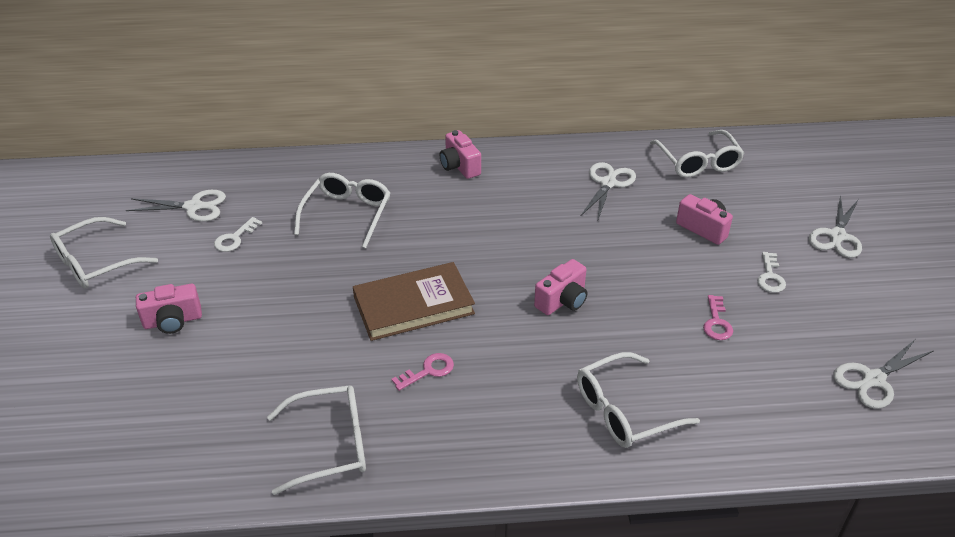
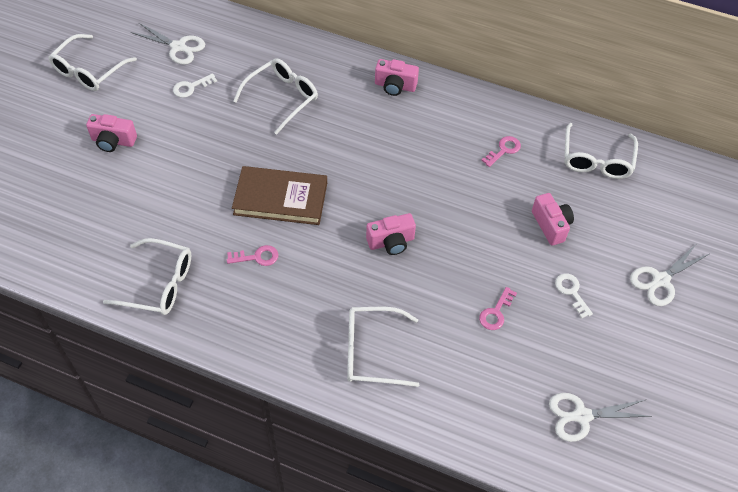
camera: 25 degrees right, 15 degrees up
white glasses [50,217,158,289] -> white glasses turned 45 degrees counterclockwise [48,34,137,91]
pink camera [440,130,481,179] -> pink camera turned 75 degrees counterclockwise [375,59,419,96]
white scissors [580,162,636,222] -> pink key [481,136,521,167]
white key [757,252,786,293] -> white key turned 120 degrees clockwise [555,273,593,319]

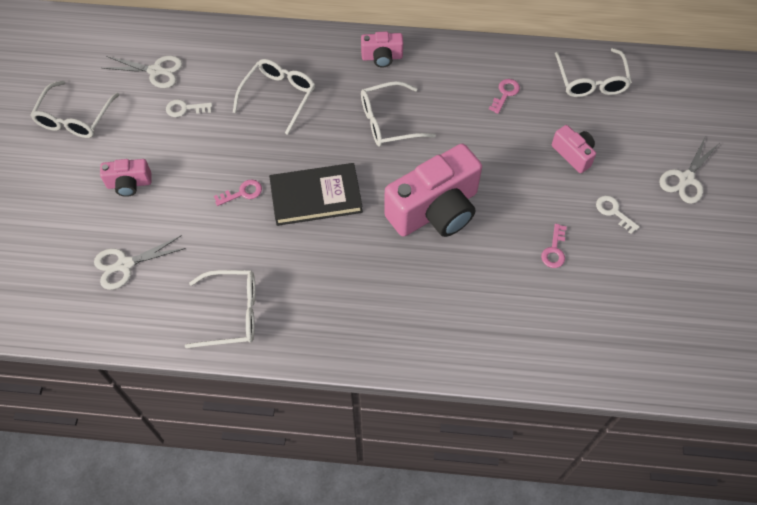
camera: 15 degrees left, 5 degrees up
white key [173,73,217,98] -> white key turned 45 degrees clockwise [166,99,212,117]
pink key [227,245,278,266] -> pink key moved to [214,179,262,206]
brown book [232,166,327,225] -> black book [269,163,363,226]
white glasses [347,307,419,387] -> white glasses moved to [361,81,436,147]
pink camera [366,213,416,255] -> pink camera [384,144,482,237], size x2.08
white scissors [549,393,652,442] -> white scissors moved to [94,236,186,290]

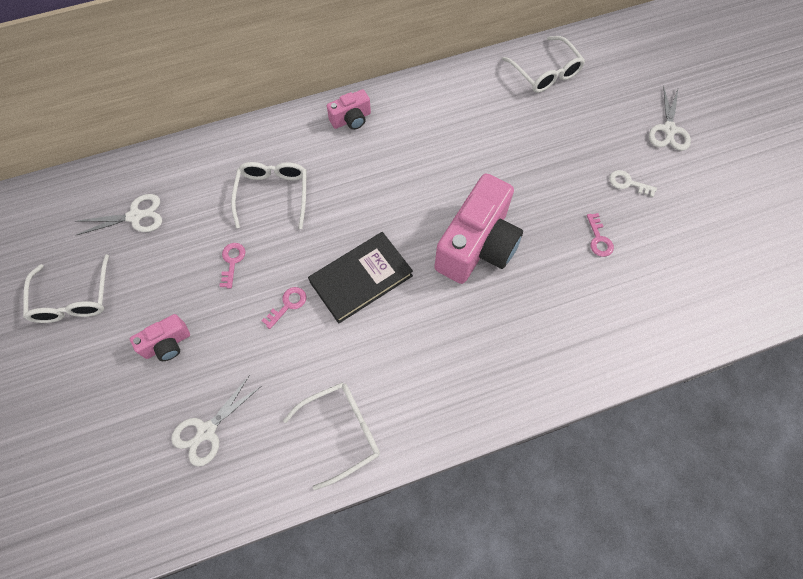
camera: 25 degrees left, 5 degrees up
white key [166,99,212,117] -> none
white glasses [361,81,436,147] -> none
pink key [489,79,520,114] -> pink key moved to [219,243,245,288]
pink camera [552,125,596,173] -> none

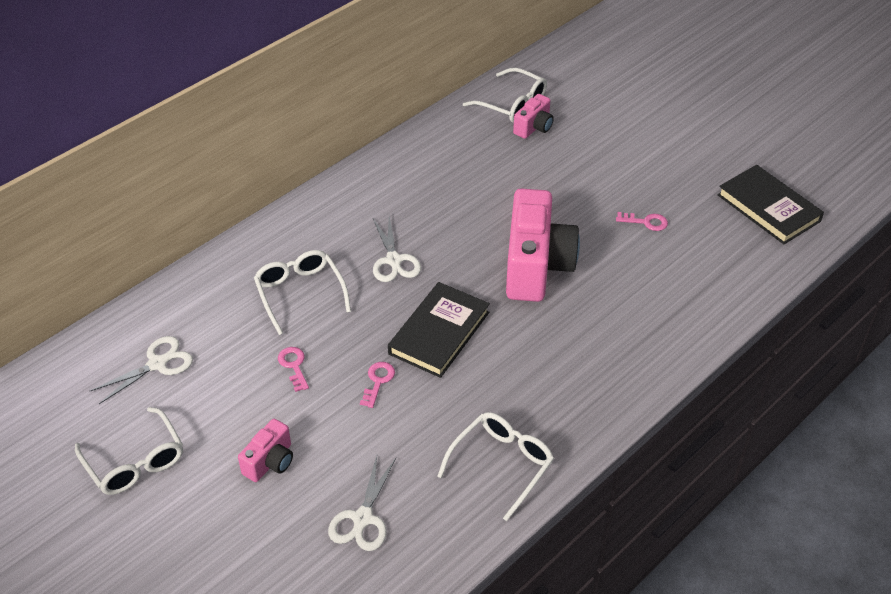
camera: 25 degrees left, 20 degrees down
pink camera [327,89,371,130] -> pink camera moved to [513,94,554,139]
pink key [587,213,614,257] -> pink key turned 45 degrees counterclockwise [616,212,668,231]
white key [610,170,657,197] -> none
white scissors [649,86,691,151] -> white scissors moved to [373,216,421,282]
none -> black book [717,165,824,244]

